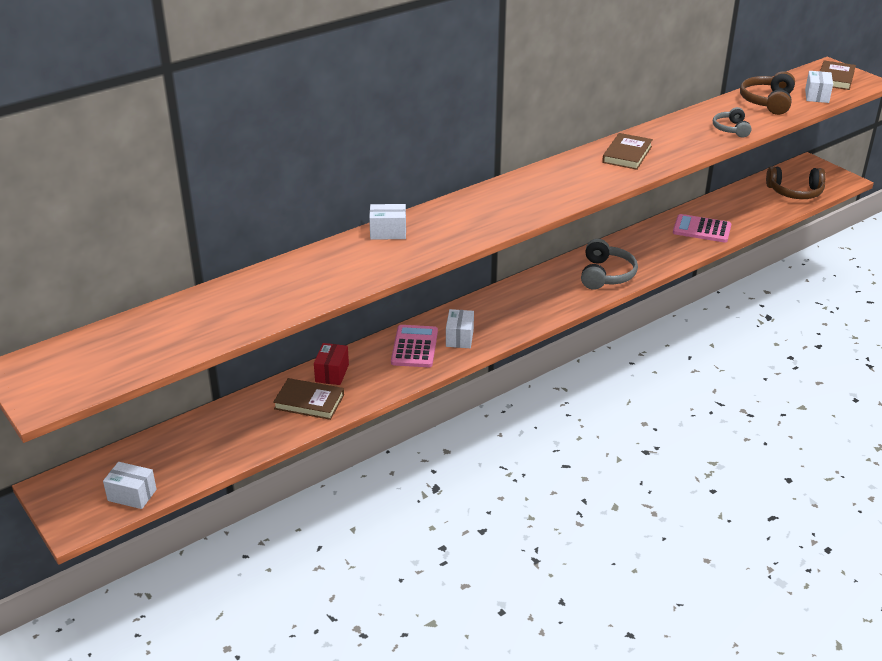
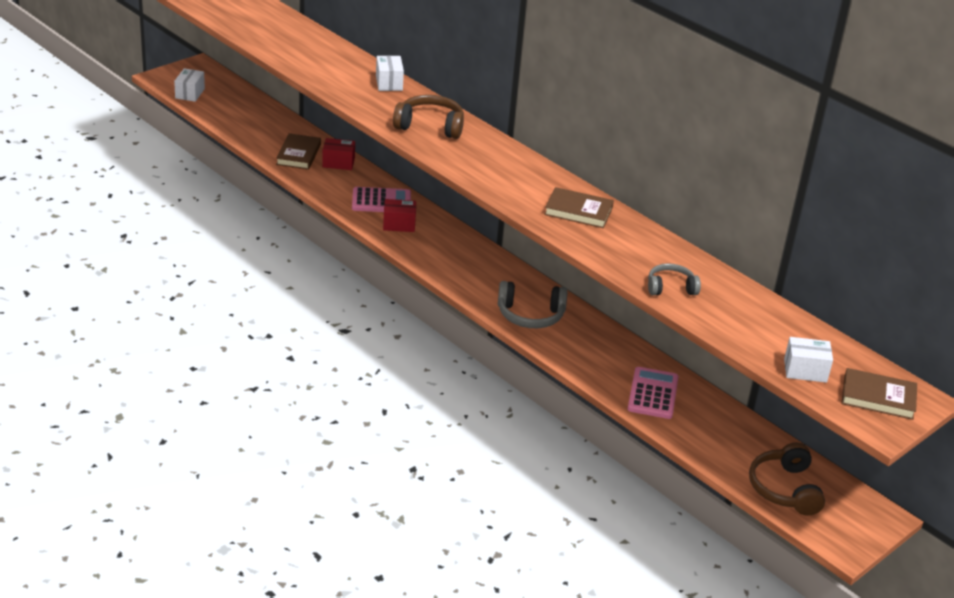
camera: 80 degrees right, 0 degrees up
white box [446,309,474,348] -> red box [383,199,416,232]
brown headphones [740,71,795,115] -> brown headphones moved to [393,95,464,139]

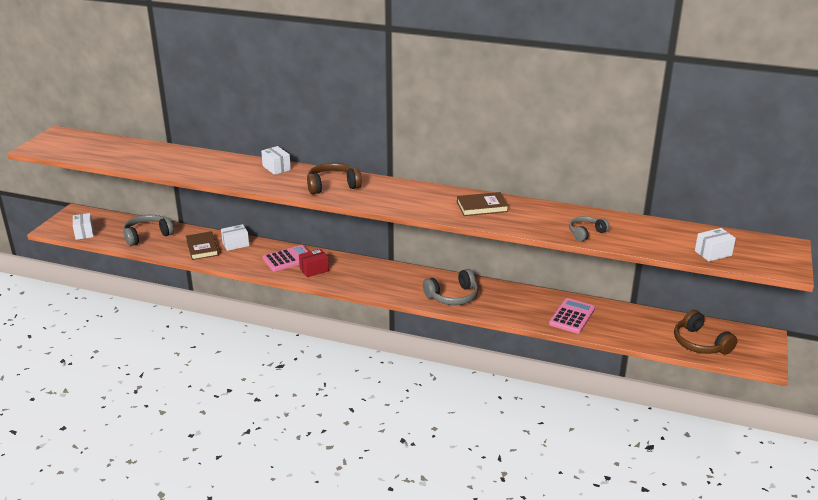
camera: 25 degrees left, 5 degrees down
red box [322,138,355,170] -> white box [221,224,249,251]
pink calculator [628,367,679,419] -> pink calculator turned 45 degrees clockwise [549,298,595,334]
brown book [841,368,917,420] -> none
none -> grey headphones [123,215,174,246]

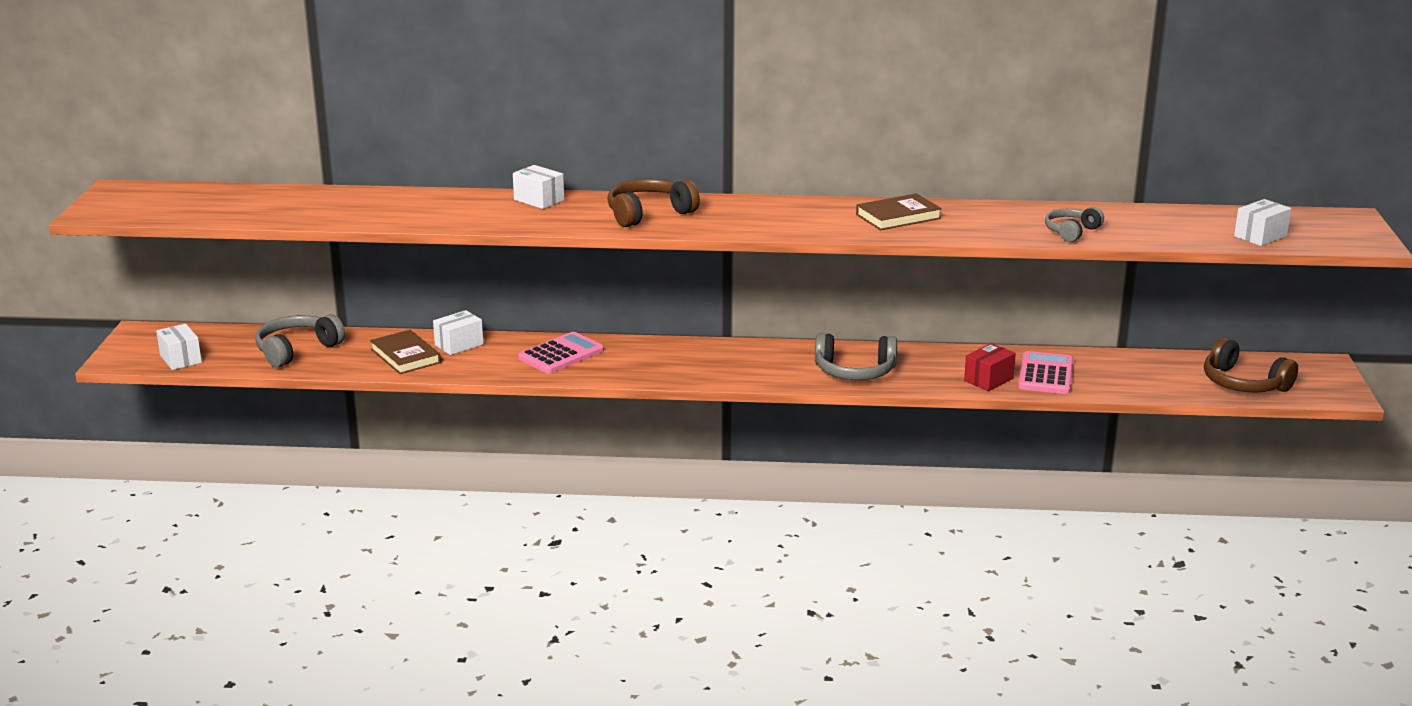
camera: 15 degrees left, 5 degrees down
red box [299,249,329,277] -> red box moved to [964,343,1016,391]
grey headphones [423,269,478,305] -> grey headphones turned 45 degrees clockwise [815,333,897,380]

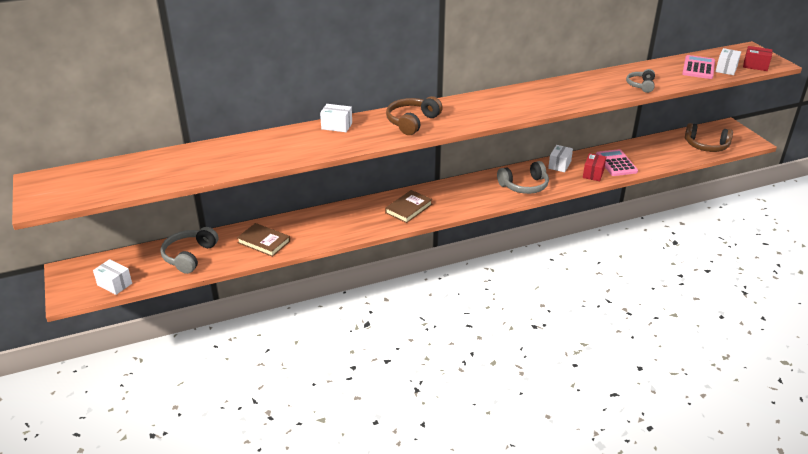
camera: 25 degrees left, 10 degrees up
white box [433,310,484,355] -> white box moved to [548,145,573,172]
pink calculator [518,332,604,374] -> pink calculator moved to [682,55,715,79]
brown book [856,193,942,230] -> brown book moved to [385,190,432,223]
none -> red box [743,46,772,71]

